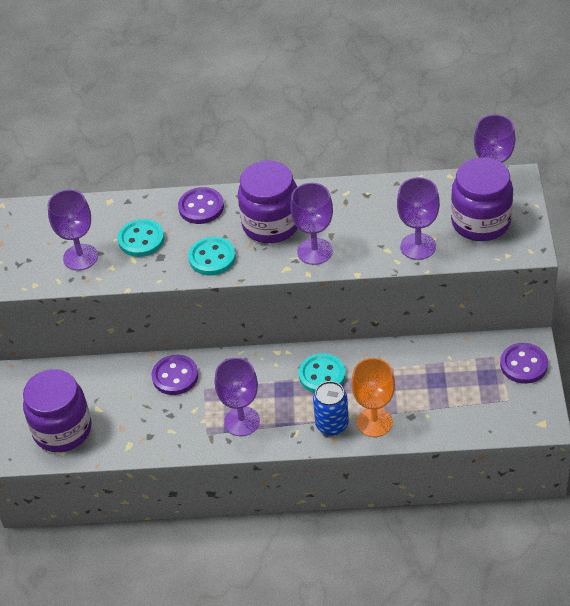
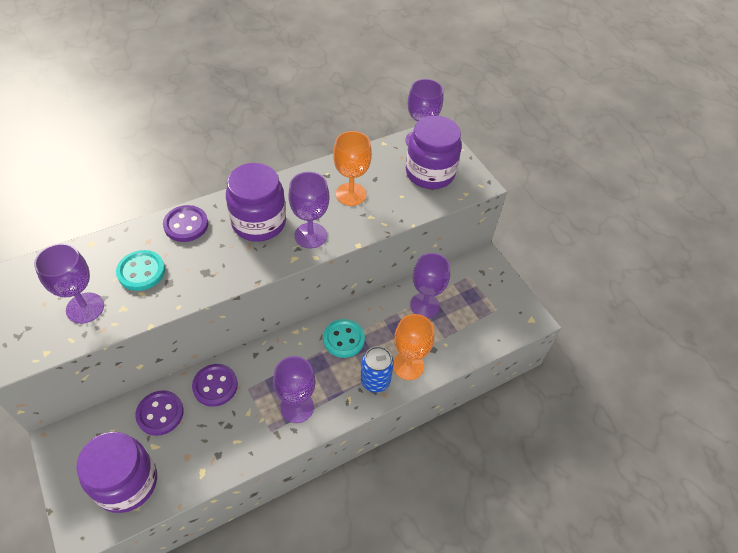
camera: 35 degrees left, 5 degrees up
turquoise button [188,237,236,276] -> none
purple goblet [397,177,440,260] -> purple goblet moved to [410,253,450,318]
purple button [500,343,548,384] -> purple button moved to [135,390,184,436]
none -> orange goblet [333,131,372,206]

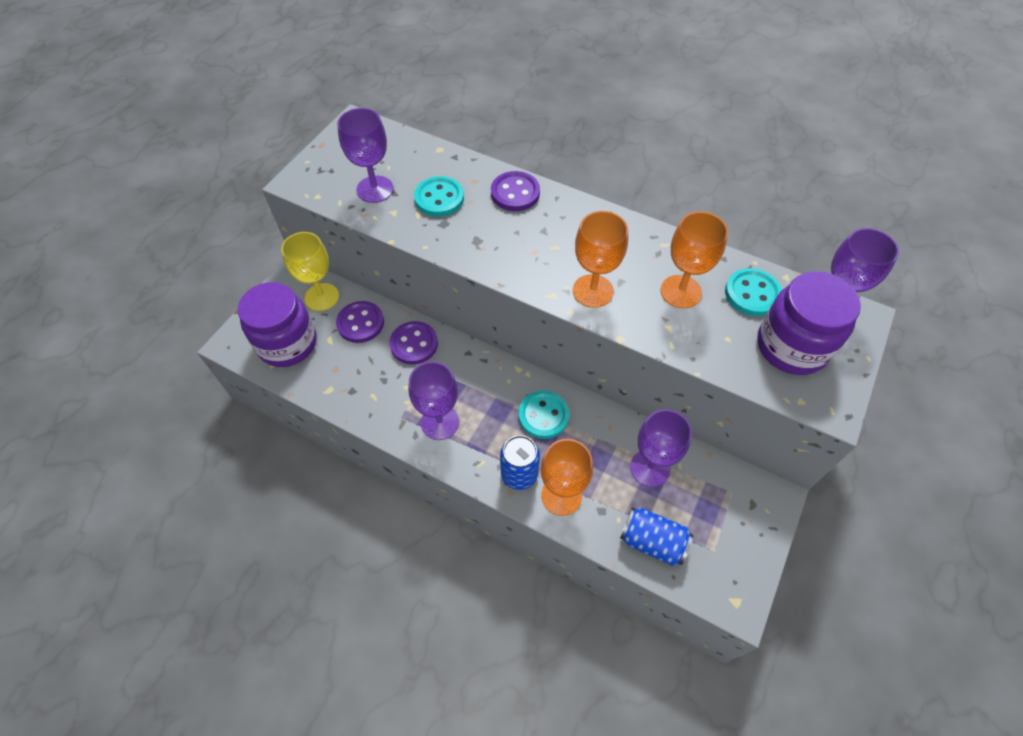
camera: 60 degrees right, 5 degrees up
purple jar [226,163,286,242] -> none
purple goblet [288,172,329,248] -> orange goblet [573,211,628,308]
none -> yellow goblet [281,232,339,311]
none -> blue can [620,507,693,566]
none -> turquoise button [725,268,782,316]

